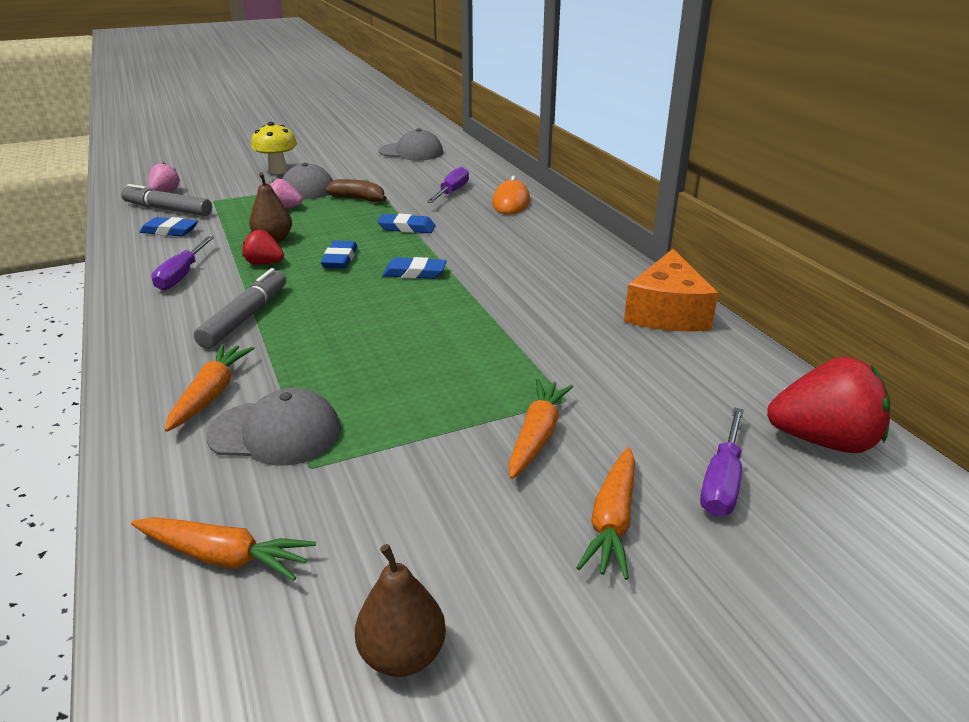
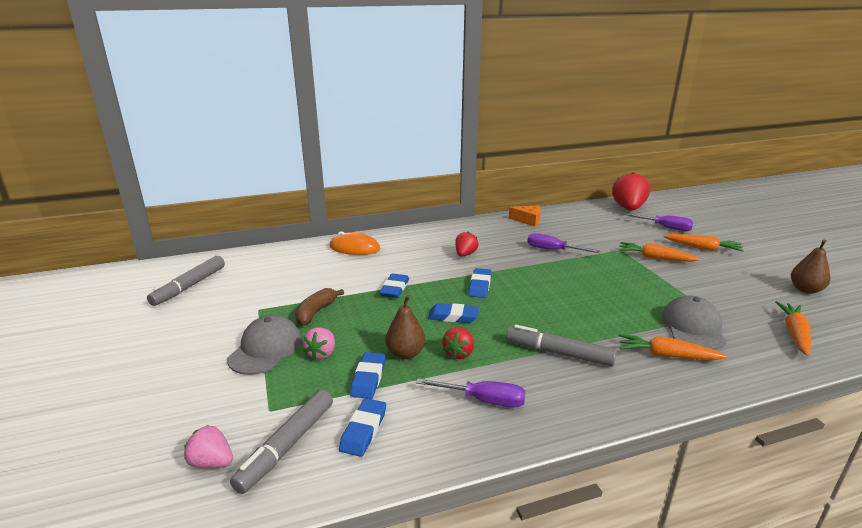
camera: 85 degrees left, 5 degrees down
yellow mushroom [251,122,297,174] -> none
grey cap [379,128,443,160] -> grey marker [147,256,225,306]
purple screwdriver [427,167,469,203] -> purple screwdriver moved to [527,233,600,253]
orange cheese [624,249,718,332] -> orange cheese [509,205,541,226], size x0.58
none -> blue eraser [350,352,385,399]
none -> red strawberry [455,232,479,257]

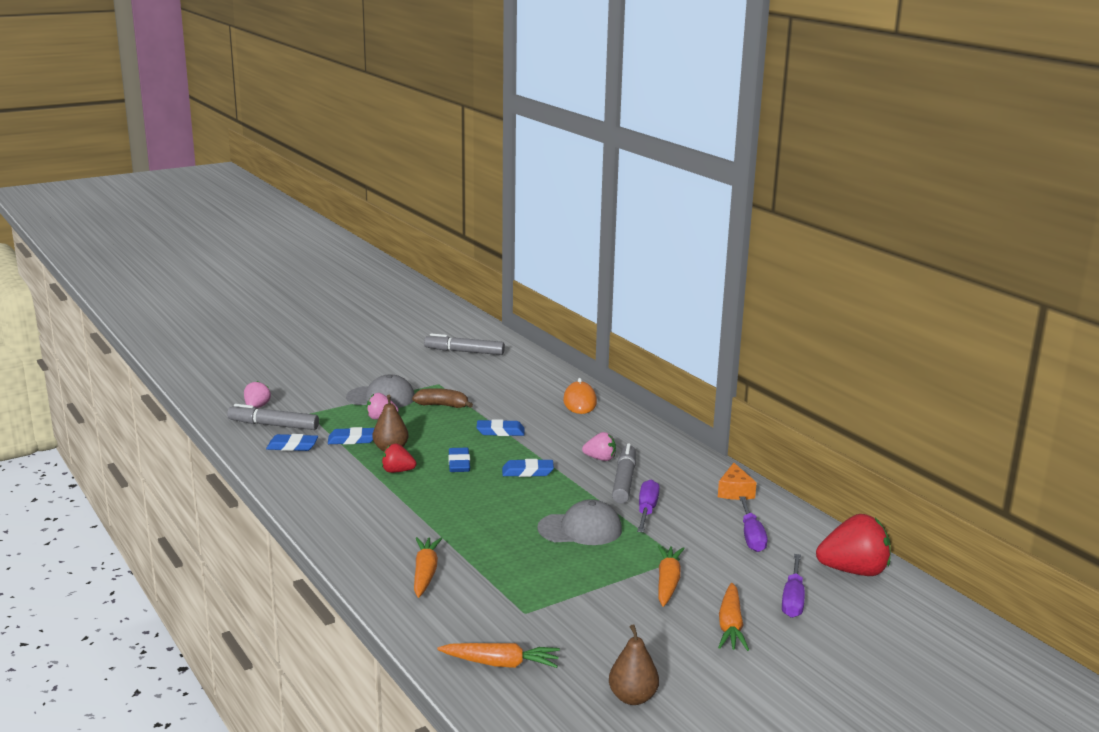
camera: 75 degrees right, 5 degrees down
purple screwdriver [416,378,526,407] -> purple screwdriver moved to [739,496,768,552]
red strawberry [455,232,479,257] -> pink strawberry [582,432,616,461]
grey marker [506,325,617,367] -> grey marker moved to [612,443,636,504]
grey cap [661,296,726,350] -> grey cap moved to [537,499,622,545]

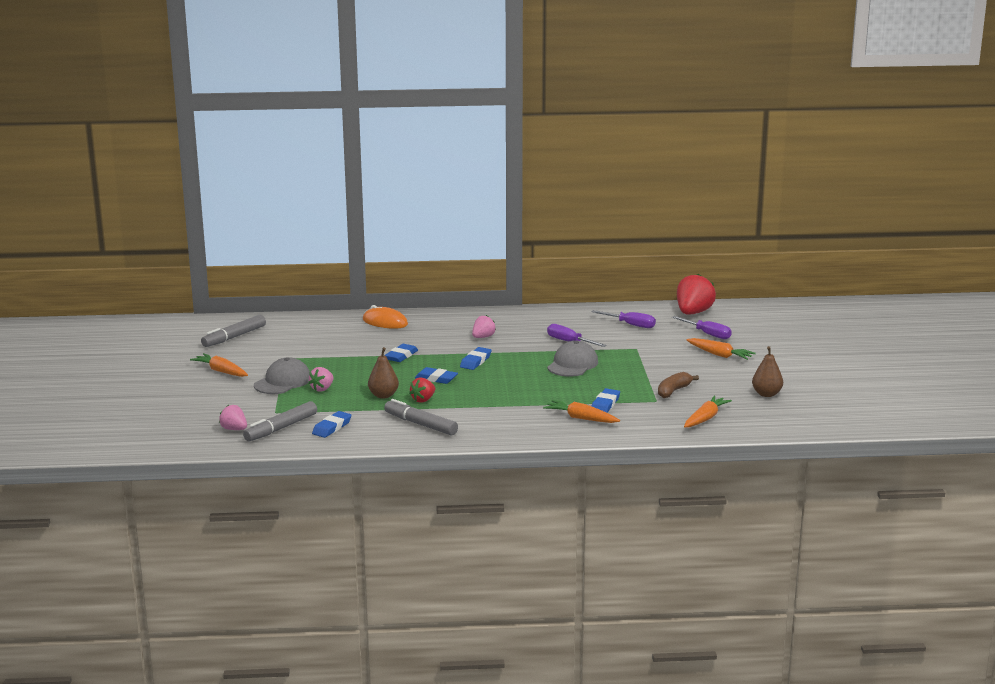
camera: 60 degrees left, 0 degrees up
blue eraser [328,427,374,444] -> blue eraser moved to [592,388,620,413]
brown banana [412,388,473,408] -> brown banana moved to [658,372,699,398]
grey marker [612,443,636,504] -> grey marker moved to [384,399,458,435]
orange carrot [658,545,685,607] -> orange carrot moved to [190,353,248,377]
orange cheese [718,463,757,500] -> none

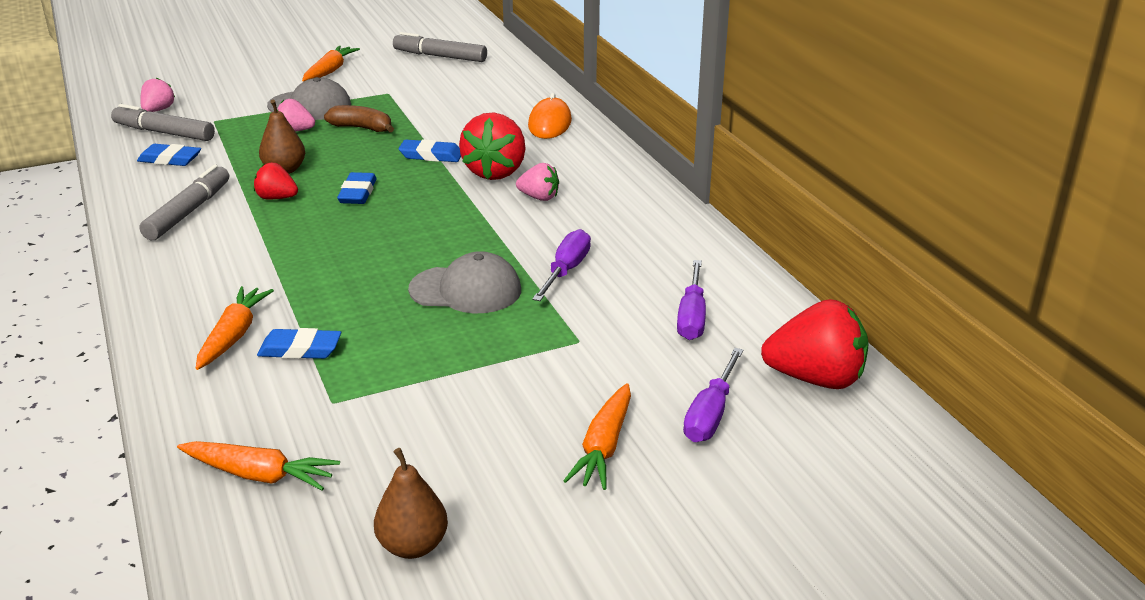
camera: 70 degrees right, 10 degrees up
blue eraser [460,347,491,370] -> none
brown banana [658,372,699,398] -> brown banana moved to [324,105,394,132]
none -> red strawberry [459,112,526,180]

